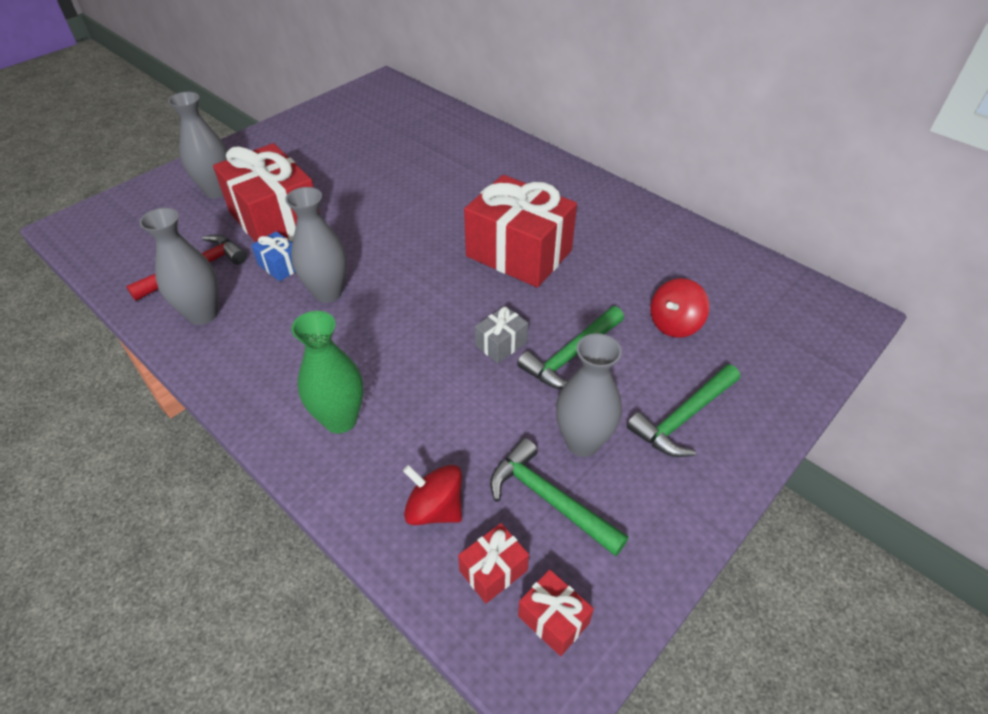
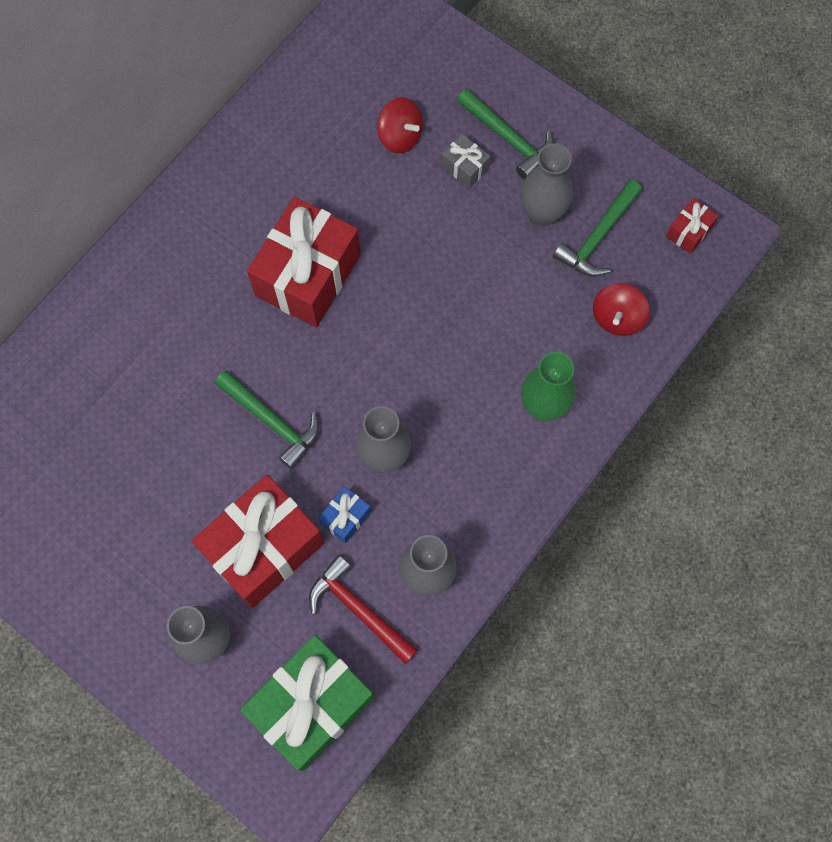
camera: 95 degrees left, 25 degrees up
red gift [458,523,529,603] -> none
grey gift [475,306,528,363] -> grey gift moved to [441,134,490,189]
green hammer [517,306,624,389] -> green hammer moved to [215,371,319,469]
none -> green gift [240,635,375,771]

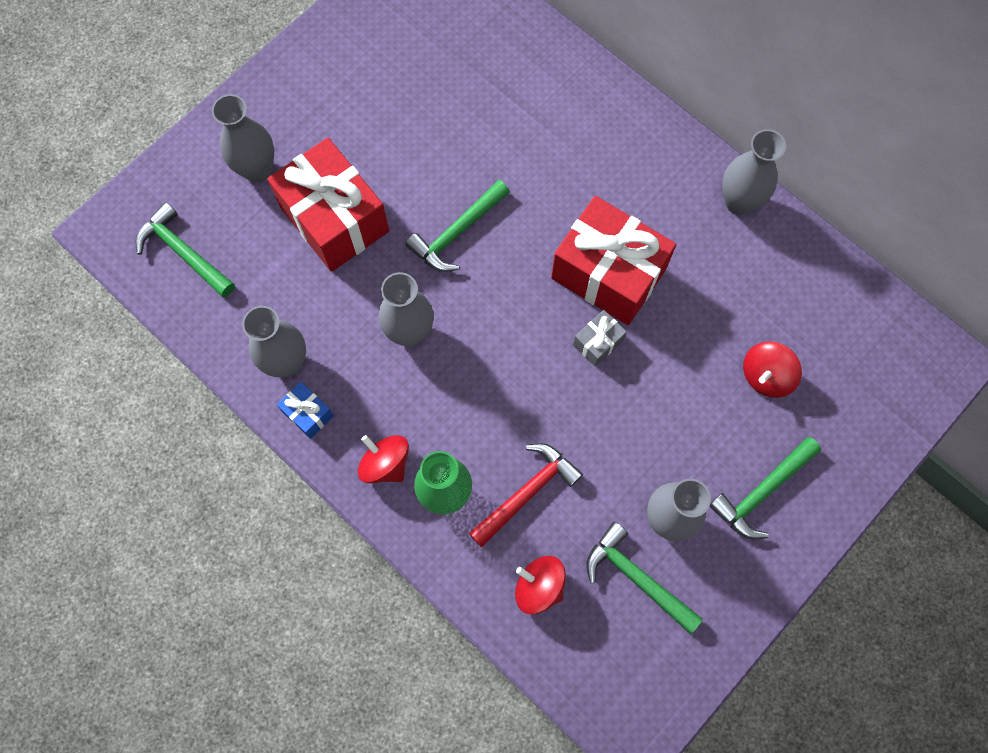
camera: 95 degrees right, 0 degrees up
green gift [240,635,375,771] -> green hammer [135,202,235,298]
red hammer [309,555,418,664] -> red hammer moved to [469,443,583,547]
blue gift [318,486,371,543] -> blue gift moved to [277,382,334,439]
grey gift [441,134,490,189] -> grey gift moved to [573,310,627,367]
red gift [666,198,718,254] -> none
none -> red spinning top [358,435,409,483]
none -> grey vase [722,129,786,215]

